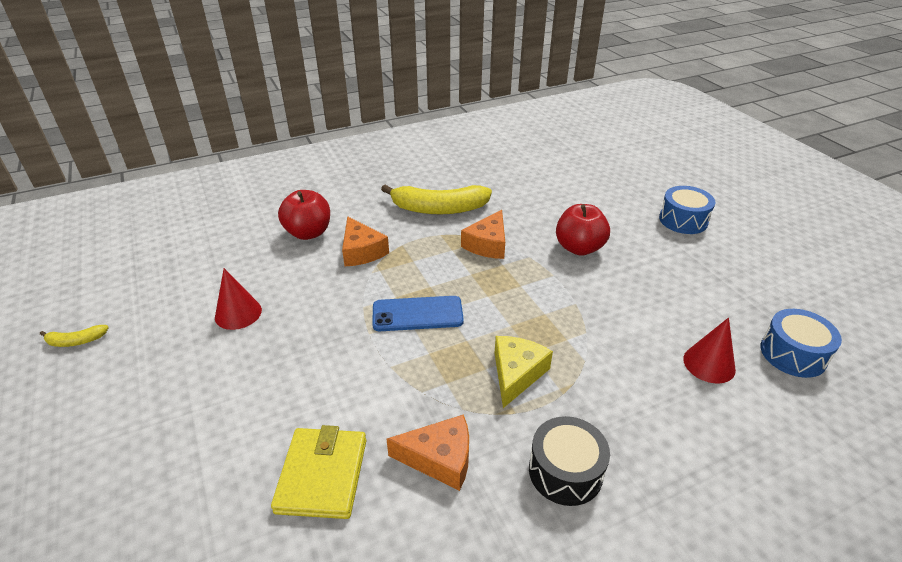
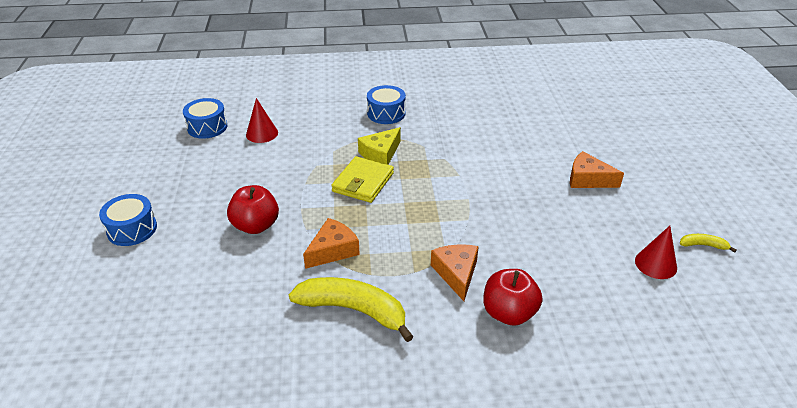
camera: 160 degrees left, 0 degrees up
red cone [215,268,262,330] -> red cone moved to [635,226,677,279]
yellow wallet [271,425,366,519] -> yellow wallet moved to [331,156,394,203]
blue phone [372,296,464,331] -> none
orange cheese [386,415,469,491] -> orange cheese moved to [570,151,624,188]
black drum [529,416,610,506] -> blue drum [367,85,406,124]

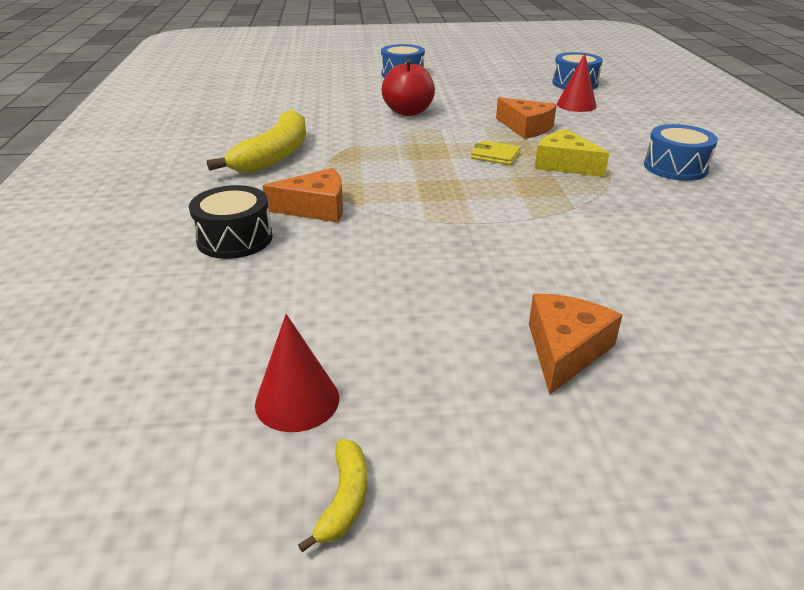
camera: 90 degrees right, 5 degrees down
orange cheese [303,218,360,269] -> orange cheese moved to [496,97,557,139]
yellow wallet [331,156,394,203] -> yellow wallet [471,140,521,165], size x0.59
red apple [483,269,542,326] -> black drum [189,185,273,259]

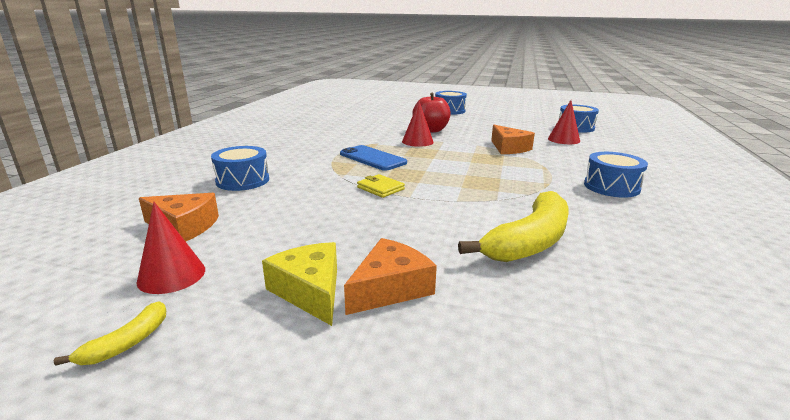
camera: 20 degrees right, 10 degrees down
black drum [189,185,273,259] -> blue drum [211,146,269,191]
yellow banana [207,110,306,173] -> yellow banana moved to [458,191,569,262]
orange cheese [263,168,343,223] -> orange cheese moved to [139,193,219,242]
yellow wallet [471,140,521,165] -> yellow wallet moved to [357,174,405,198]
yellow cheese [535,129,609,177] -> yellow cheese moved to [262,242,337,326]
none -> blue phone [340,145,407,171]
none -> red cone [402,101,434,147]

